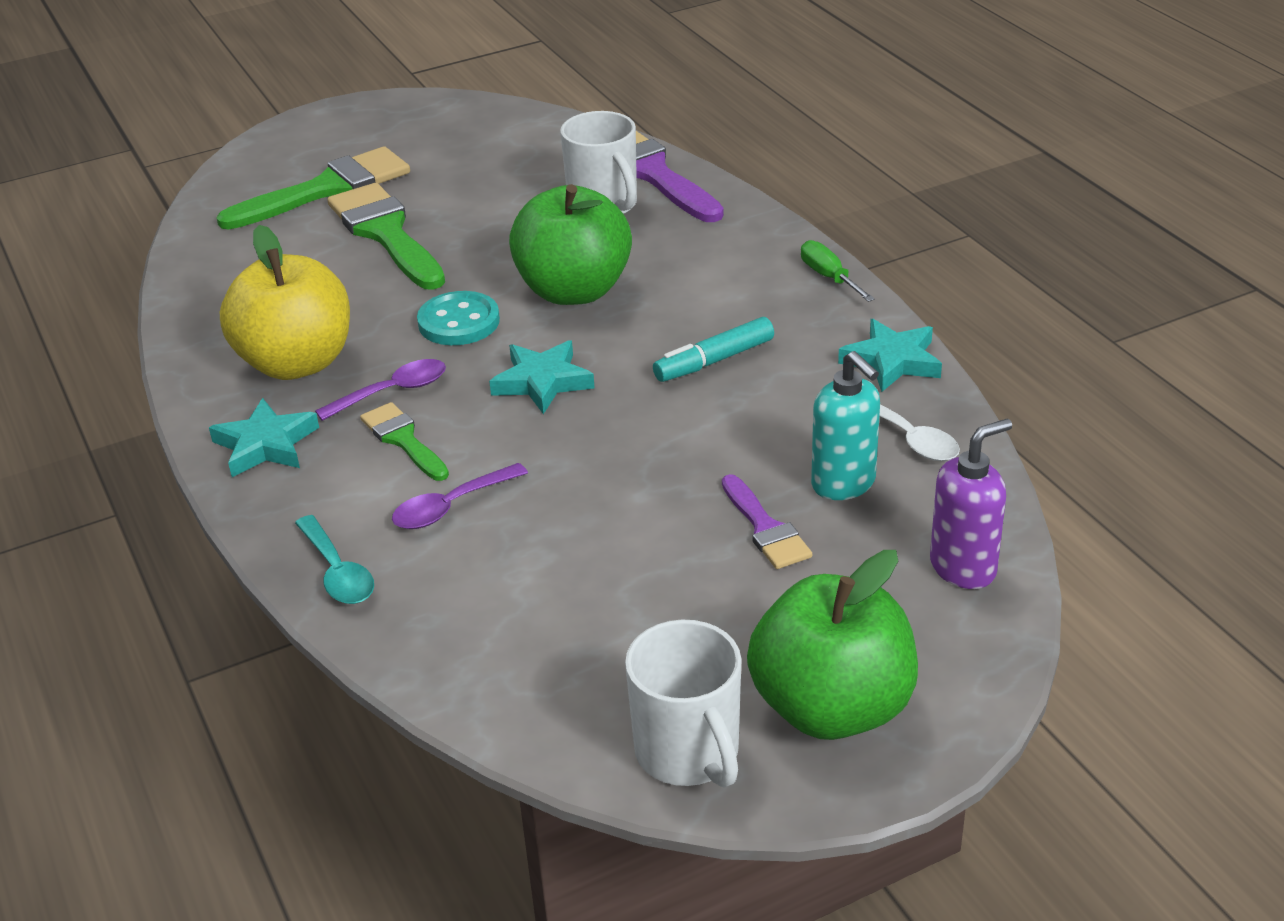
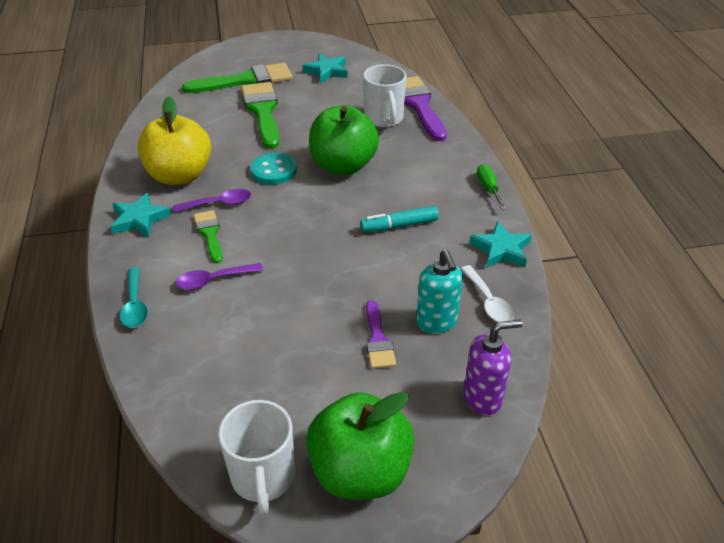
camera: 15 degrees right, 5 degrees up
turquoise star [489,340,595,414] -> turquoise star moved to [303,54,347,83]

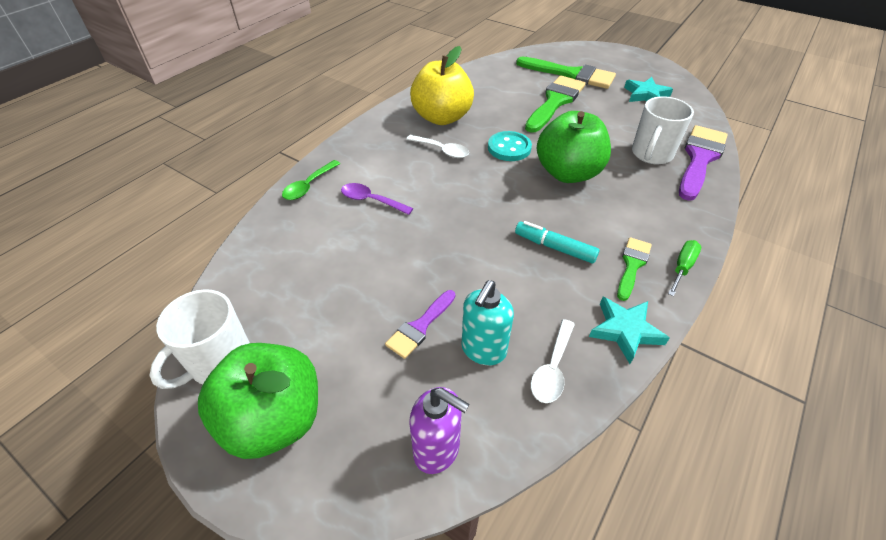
camera: 45 degrees right, 5 degrees up
turquoise star [110,193,171,237] -> none
turquoise spoon [120,267,148,328] -> green spoon [282,160,340,200]
purple spoon [173,189,251,212] -> white spoon [406,135,469,158]
green brush [194,210,223,263] -> green brush moved to [617,237,652,301]

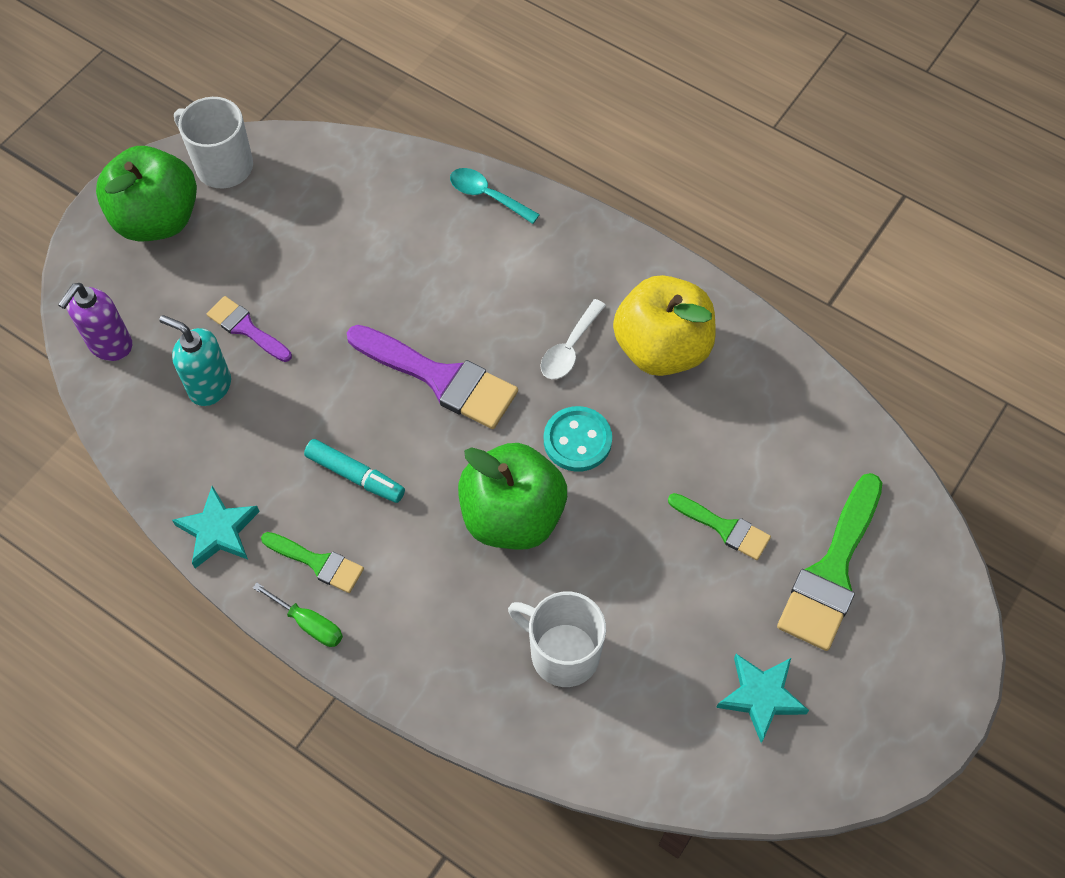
camera: 90 degrees right, 15 degrees up
green spoon [282,160,340,200] -> turquoise spoon [450,168,540,224]
purple spoon [341,183,413,215] -> none
turquoise marker [515,221,600,264] -> turquoise marker turned 90 degrees clockwise [304,439,405,503]
green brush [525,75,586,133] -> green brush [668,493,771,560], size x0.55
white spoon [531,319,575,403] -> none
purple brush [679,125,728,201] -> purple brush moved to [347,325,518,429]

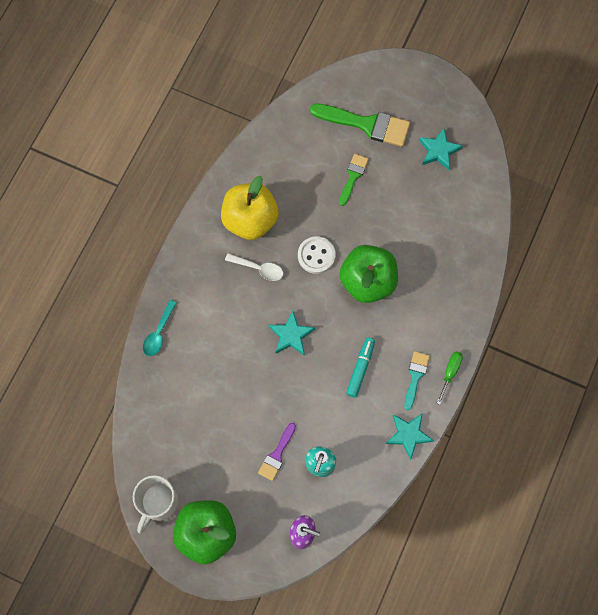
camera: 100 degrees left, 10 degrees up
green brush [261,532,364,593] -> turquoise brush [404,351,430,410]
purple brush [347,325,518,429] -> turquoise star [269,311,315,355]
white mug [508,592,606,687] -> none
turquoise button [544,406,612,472] -> white button [298,236,336,274]

